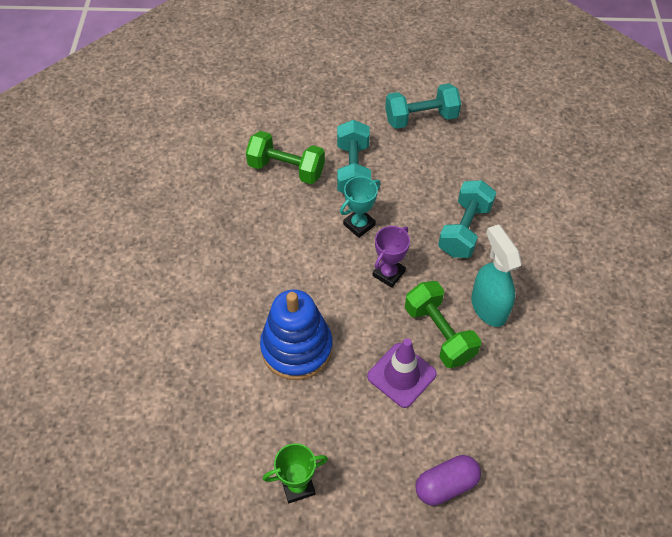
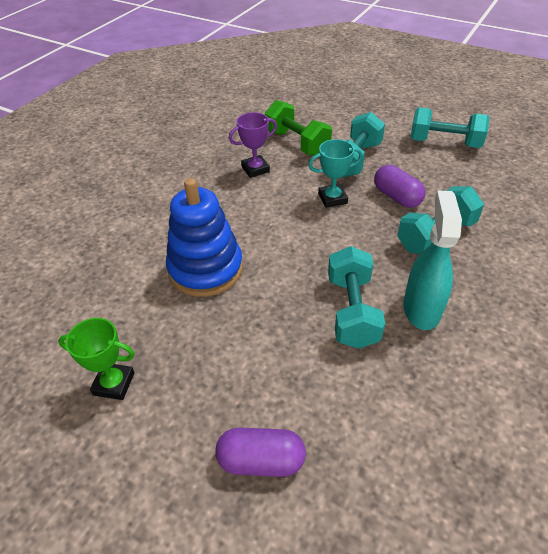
camera: 30 degrees right, 10 degrees down
purple traffic cone [367,338,437,408] -> none
purple trophy [372,226,410,288] -> purple trophy moved to [229,112,277,178]
green dumbbell [405,281,481,368] -> turquoise dumbbell [328,246,385,349]
none -> purple capsule [374,165,426,208]

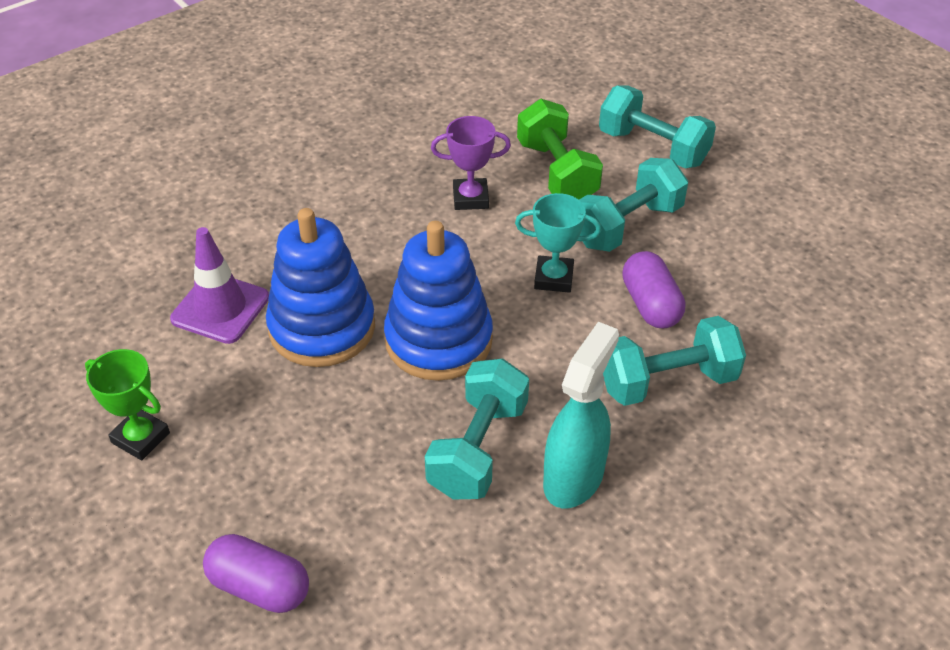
camera: 20 degrees right, 0 degrees up
turquoise dumbbell [410,107,490,148] -> turquoise dumbbell moved to [599,85,716,169]
none -> purple traffic cone [170,227,269,344]
none -> blue stacking toy [384,221,493,381]

